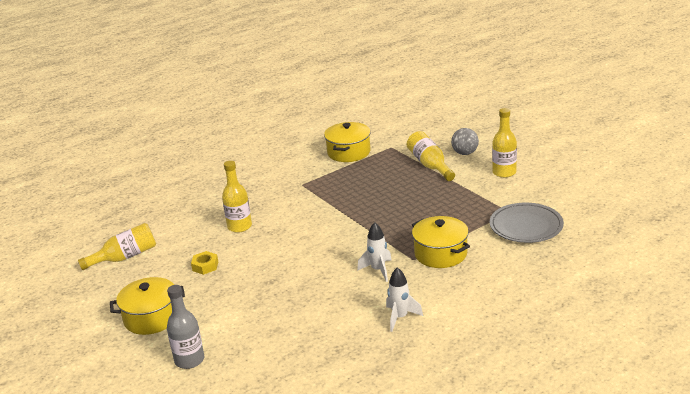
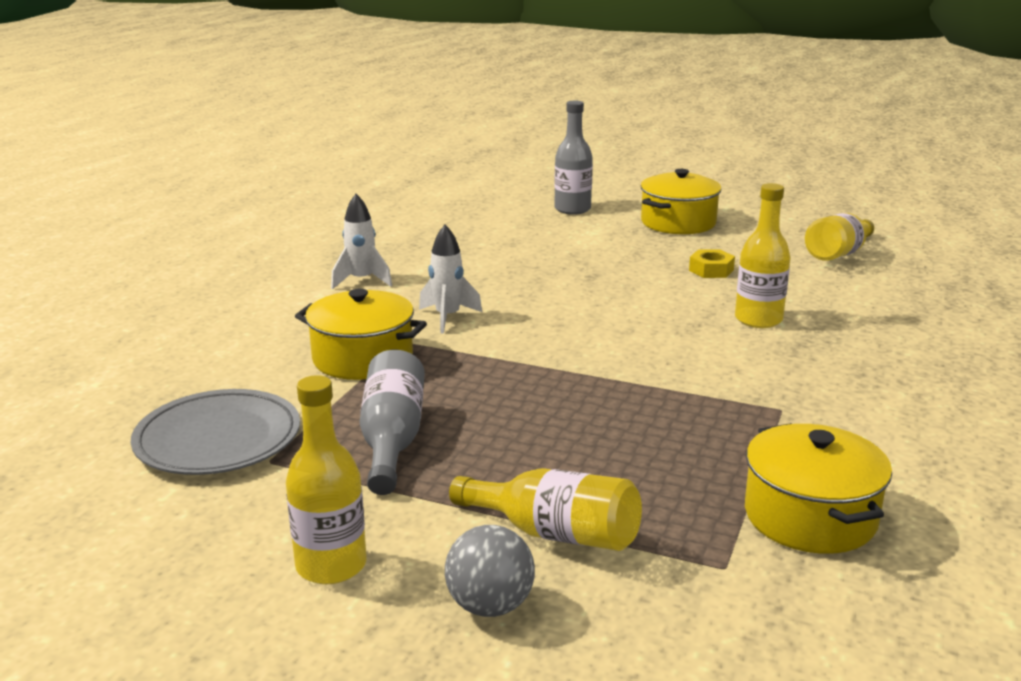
camera: 145 degrees right, 5 degrees down
none -> grey bottle [360,350,425,495]

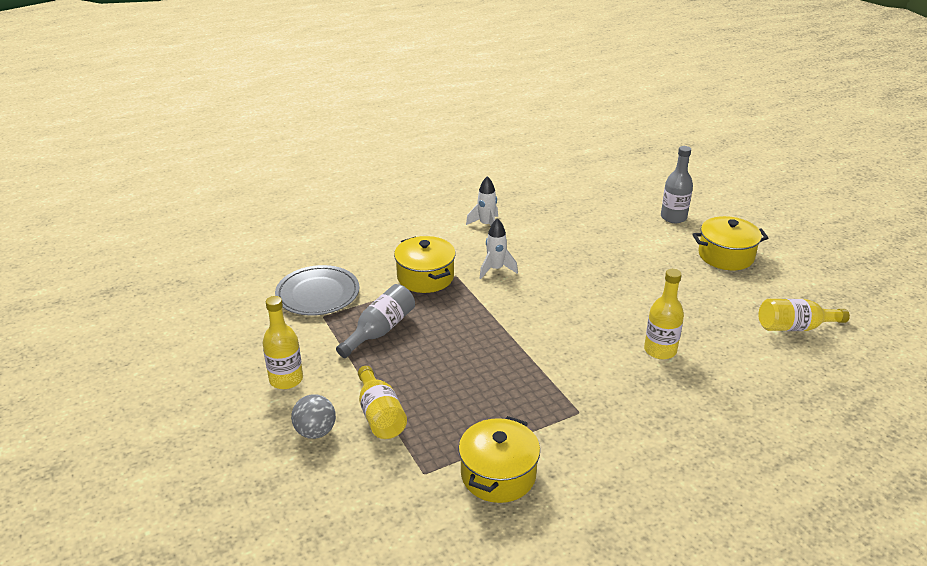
camera: 40 degrees right, 10 degrees up
yellow nut [689,249,735,278] -> none

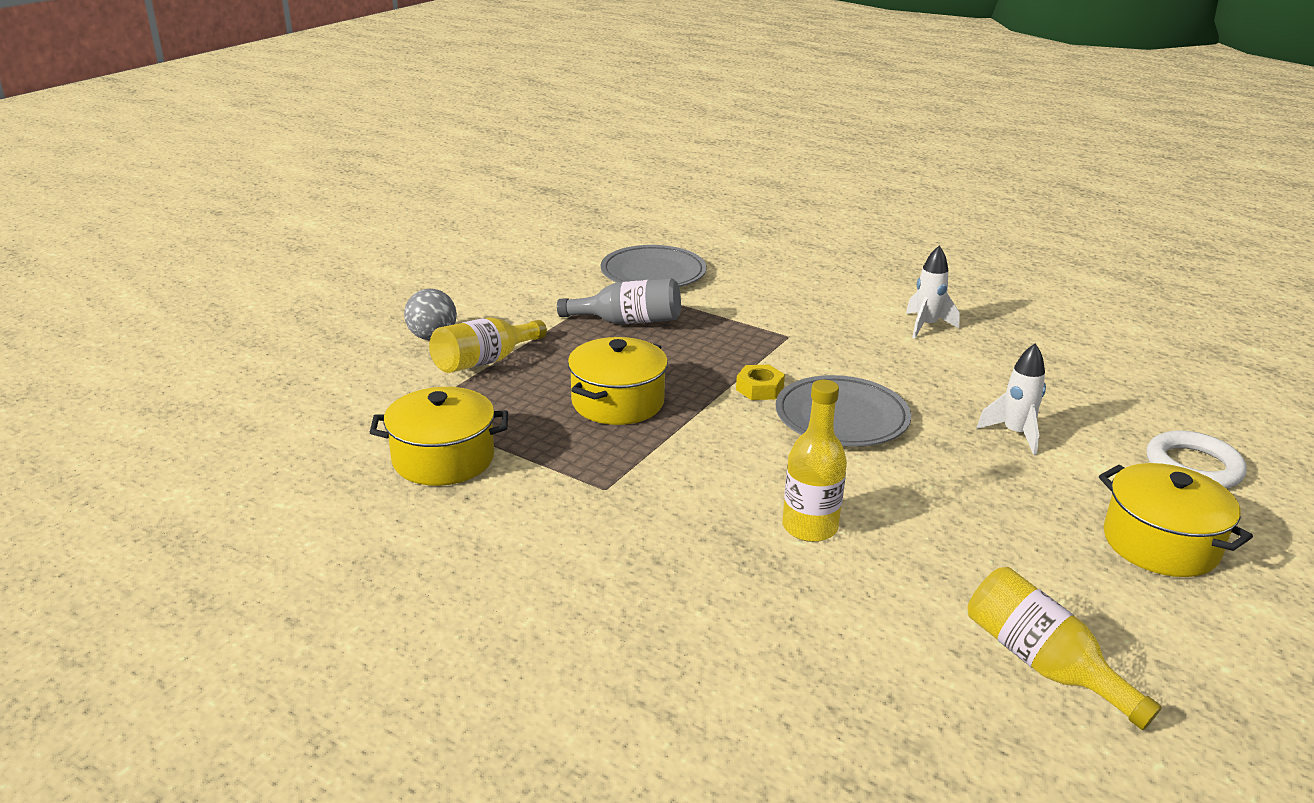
camera: 60 degrees right, 5 degrees down
yellow bottle [262,296,303,389] -> none
yellow pot [394,236,456,293] -> yellow pot moved to [568,337,668,425]
white rocket [480,218,518,279] -> white rocket moved to [976,344,1046,455]
grey bottle [661,146,693,223] -> white ring [1146,430,1247,489]
none -> yellow nut [736,364,785,400]
none -> grey plate [776,375,911,447]

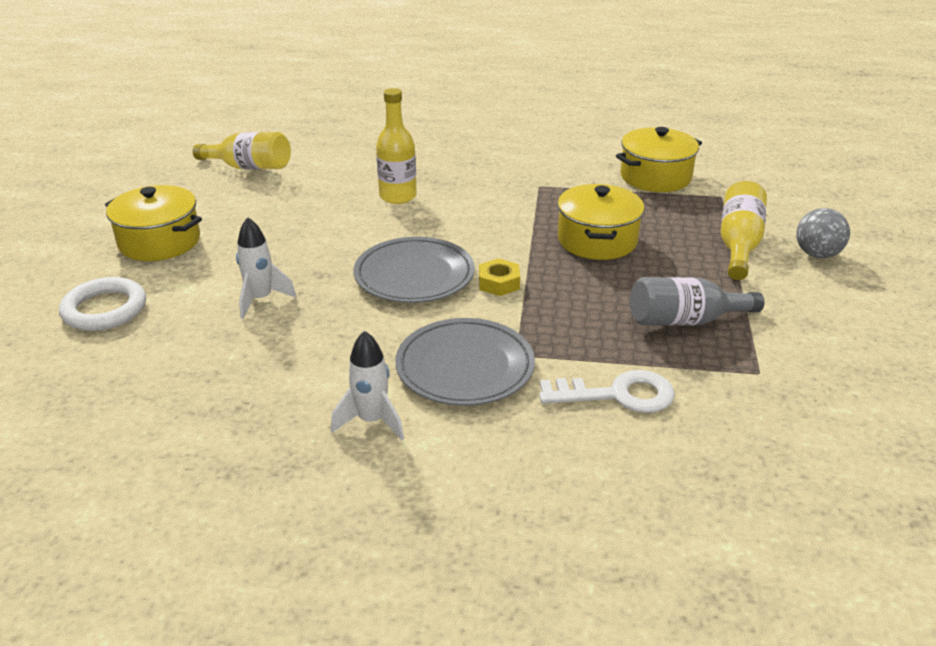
camera: 155 degrees right, 5 degrees up
grey plate [601,245,707,287] -> grey plate moved to [395,318,535,406]
none -> white key [539,370,675,413]

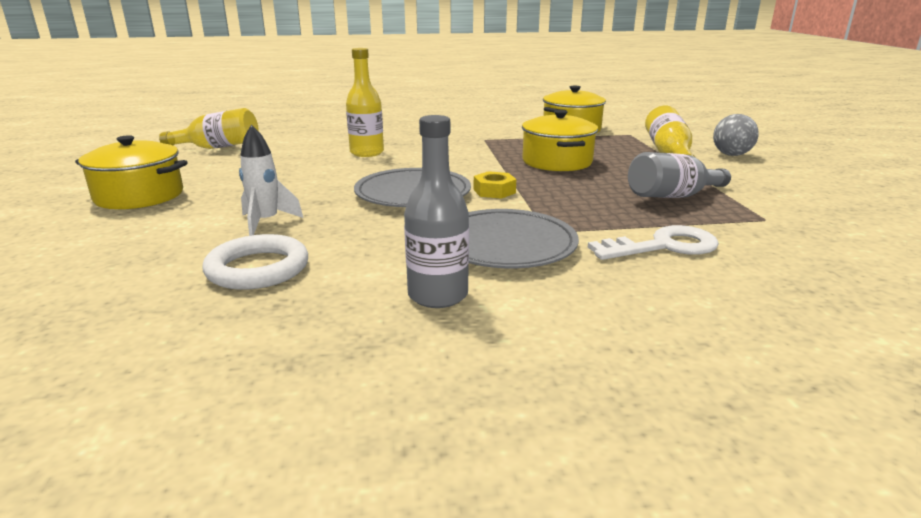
camera: 15 degrees left, 10 degrees down
white ring [59,277,146,331] -> white ring moved to [202,234,308,290]
white rocket [331,331,404,440] -> grey bottle [404,115,469,308]

